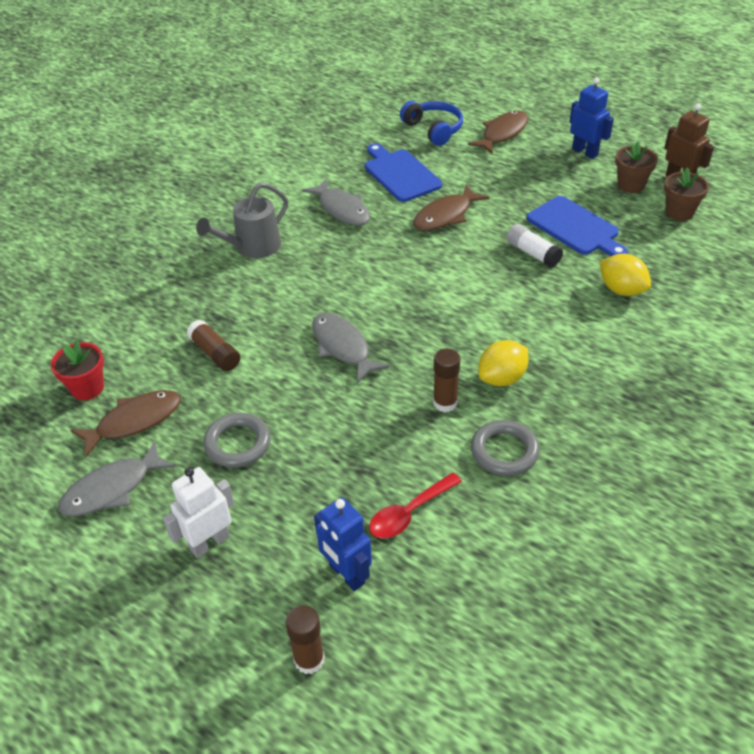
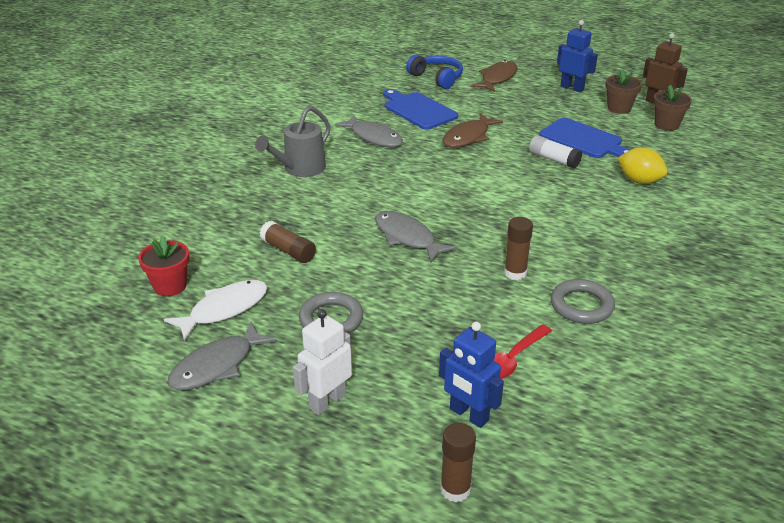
camera: 10 degrees left, 10 degrees down
brown fish [71,390,181,457] -> white fish [164,280,268,341]
yellow lemon [478,340,529,386] -> none

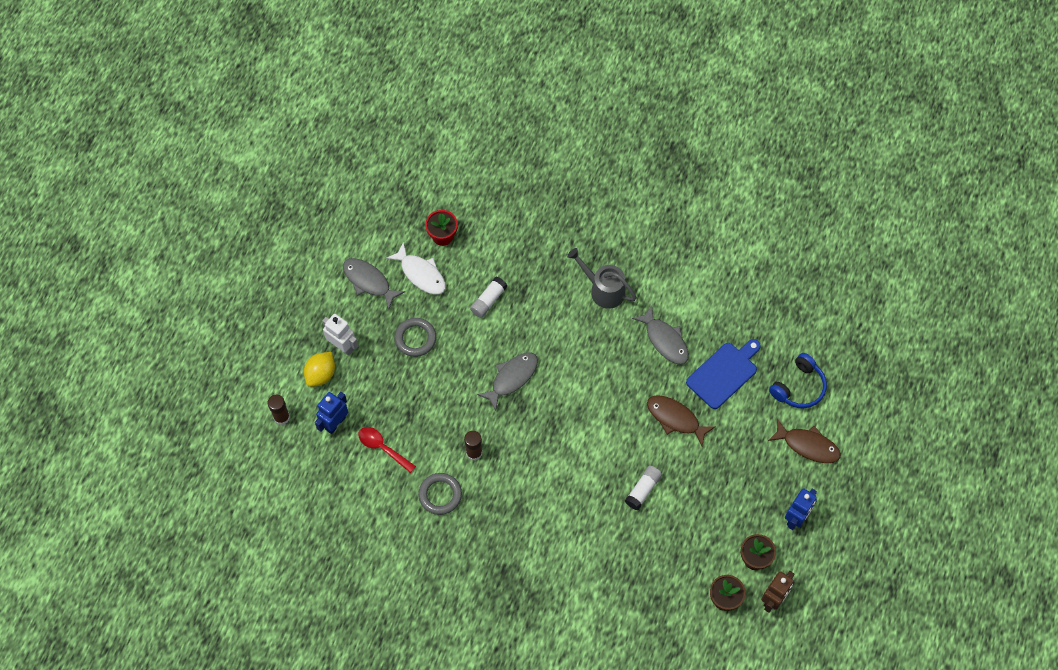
camera: 85 degrees right, 30 degrees up
brown glue stick [260,221,316,263] -> white glue stick [470,277,508,318]
grey fish [334,115,403,147] -> grey fish turned 75 degrees counterclockwise [632,305,689,365]
blue cutting board [539,118,631,158] -> none
yellow lemon [618,147,668,184] -> yellow lemon moved to [304,352,335,387]

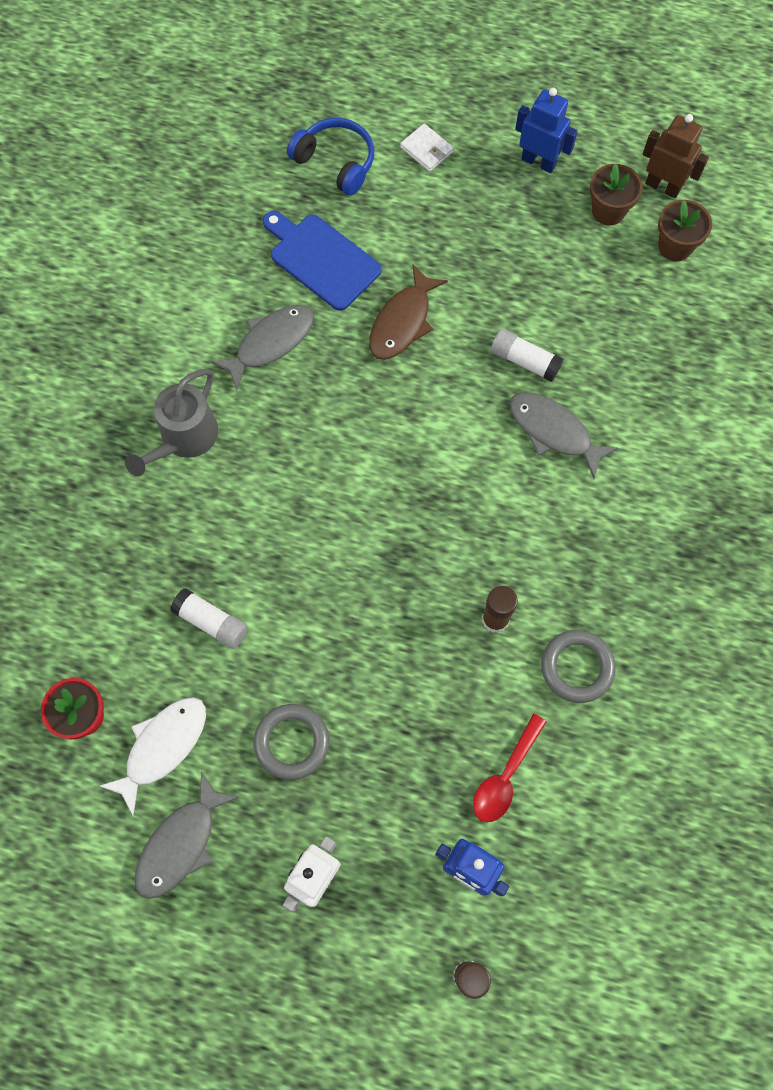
camera: 95 degrees left, 5 degrees up
yellow lemon [304,352,335,387] -> none
grey fish [477,352,538,411] -> grey fish moved to [509,392,618,479]
brown fish [768,418,841,463] -> white wallet [400,124,454,172]

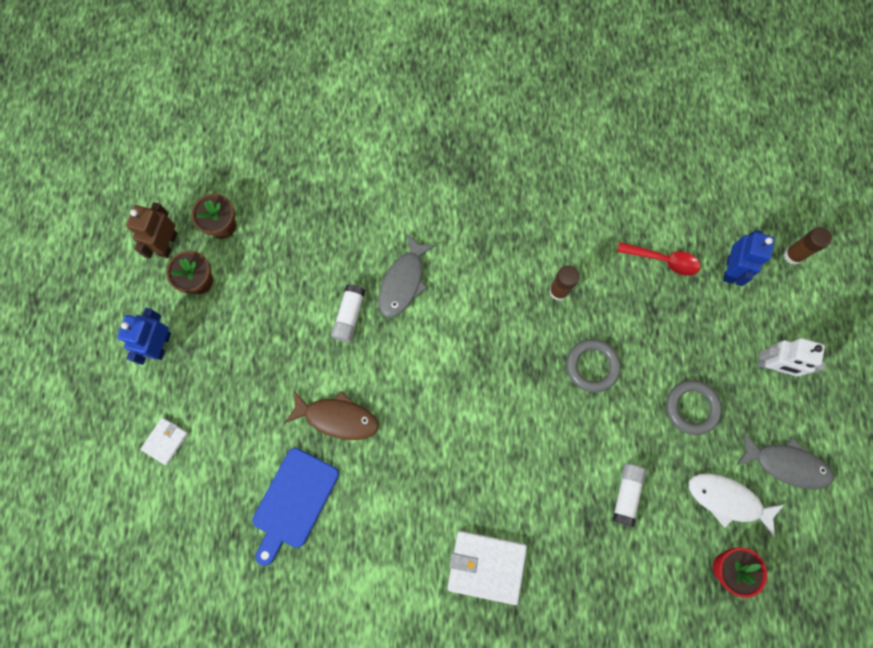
camera: 105 degrees left, 5 degrees up
grey watering can [125,369,218,476] -> white wallet [447,531,527,605]
grey fish [211,305,314,390] -> none
blue headphones [287,118,374,196] -> none
grey ring [541,630,616,703] -> grey ring moved to [566,339,621,393]

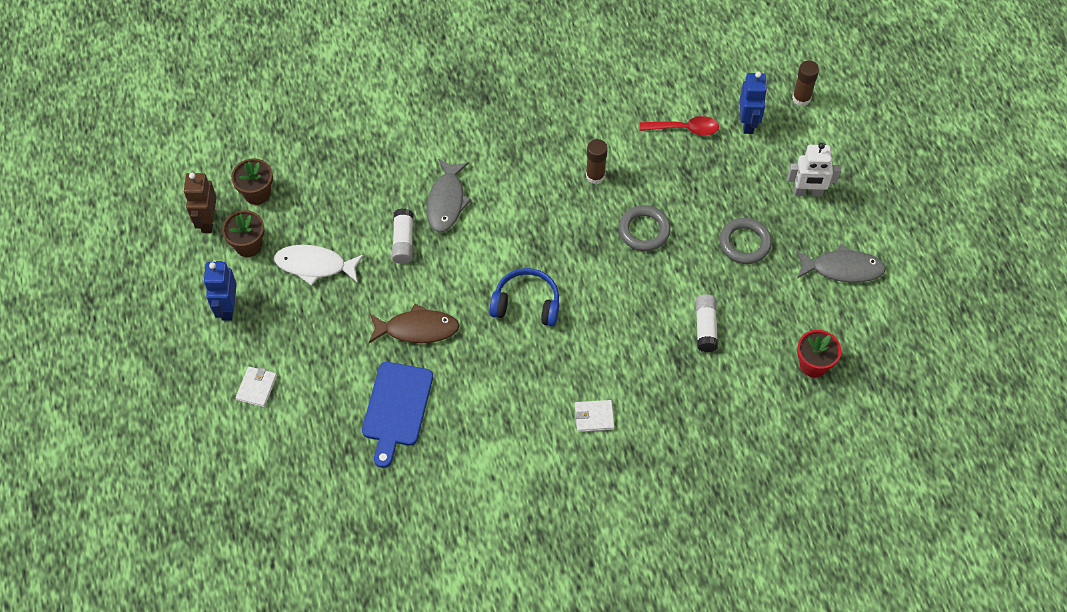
camera: 15 degrees left, 15 degrees down
white wallet [447,531,527,605] -> white wallet [575,400,614,432], size x0.55
white fish [689,473,785,537] -> white fish moved to [274,245,364,286]
none -> blue headphones [490,268,559,327]

